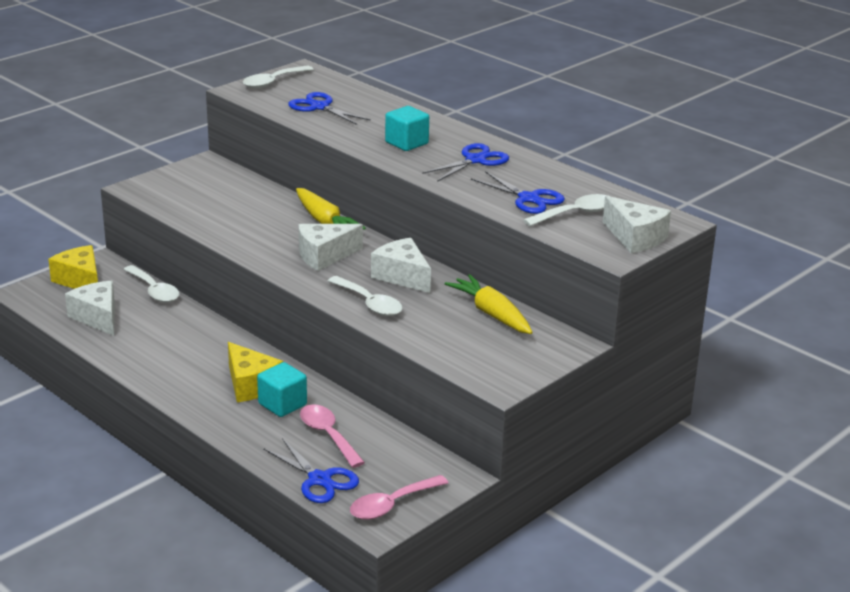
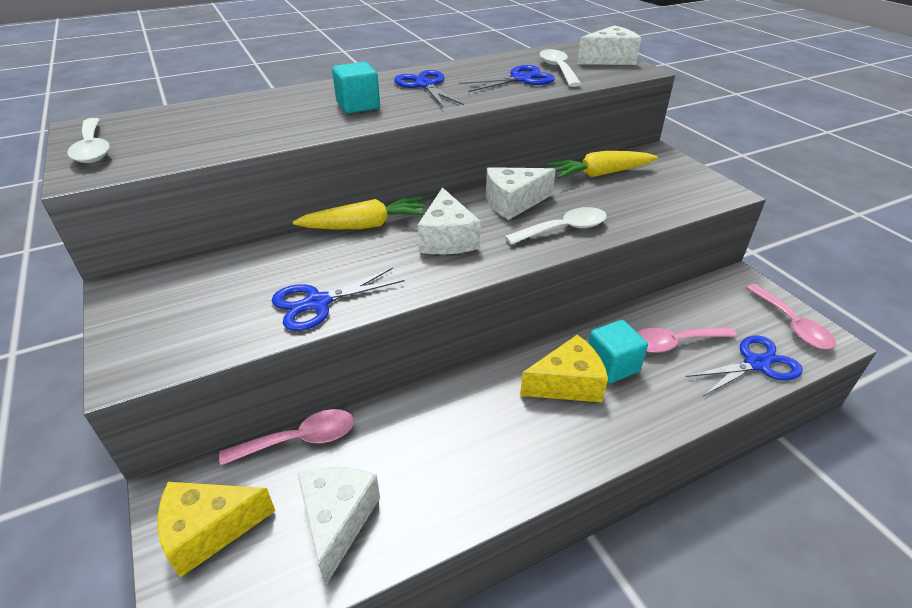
camera: 70 degrees left, 10 degrees up
white cheese [65,281,115,336] -> white cheese turned 105 degrees clockwise [297,467,380,586]
white spoon [124,265,179,302] -> pink spoon [219,409,354,466]
blue scissors [288,92,371,125] -> blue scissors moved to [272,267,405,331]

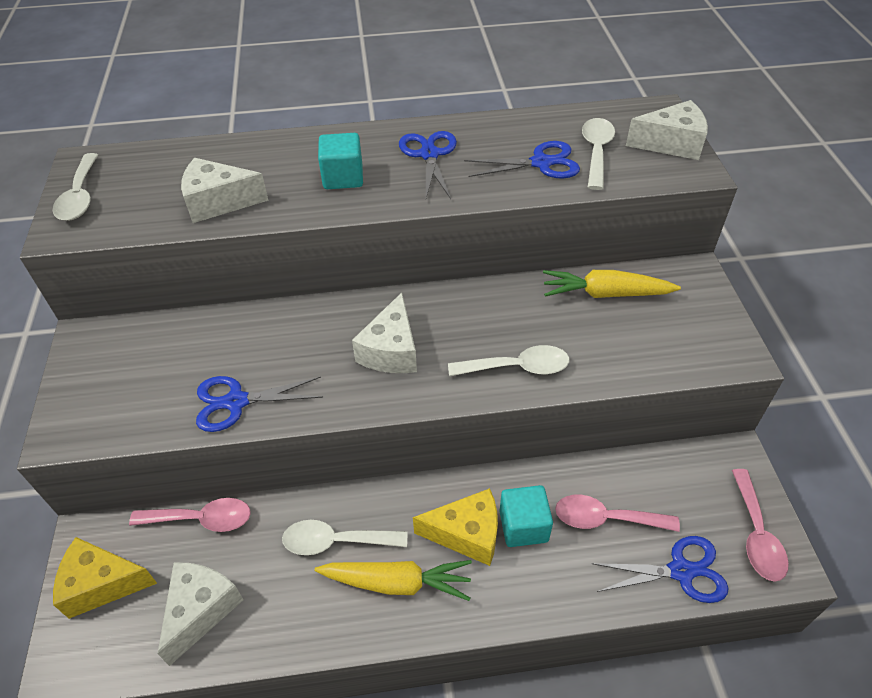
camera: 20 degrees right, 10 degrees up
yellow carrot [293,197,426,229] -> yellow carrot moved to [315,560,472,601]
white cheese [486,167,556,220] -> white cheese moved to [181,158,269,223]
none -> white spoon [282,520,407,555]

